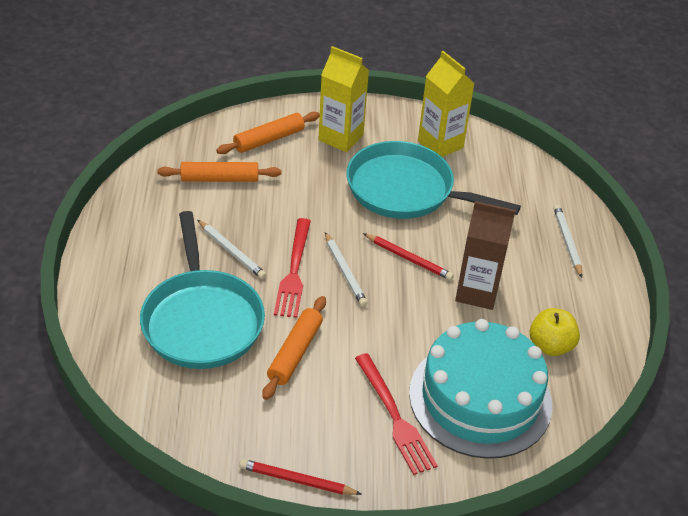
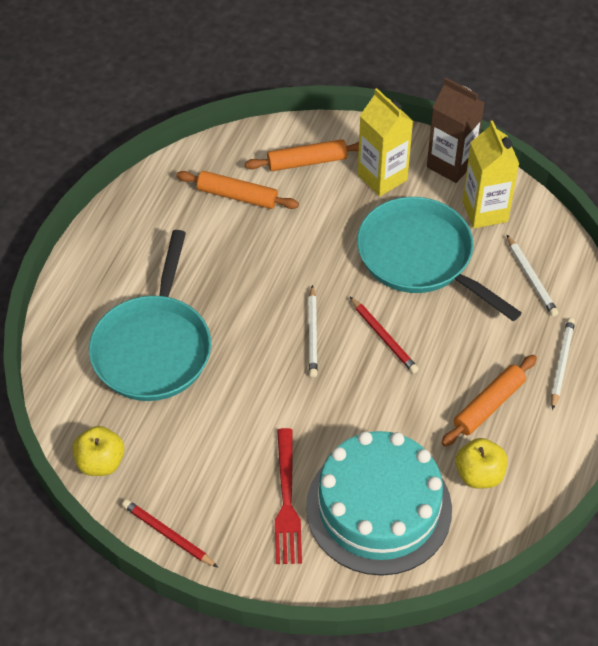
camera: 25 degrees right, 10 degrees up
white pencil [197,220,266,279] -> white pencil moved to [507,235,559,317]
orange rolling pin [262,296,326,400] -> orange rolling pin moved to [442,355,537,446]
red fork [274,218,311,318] -> none
brown carton [455,201,516,310] -> brown carton moved to [427,78,485,183]
none -> yellow apple [72,426,125,476]

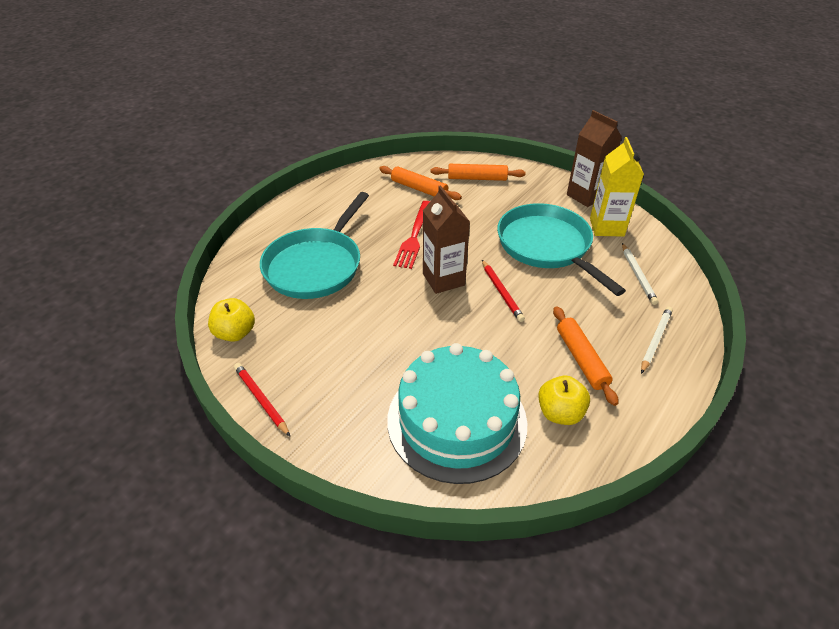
camera: 15 degrees right, 10 degrees down
red fork [275,428,302,564] -> red fork moved to [393,201,430,269]
white pencil [309,285,318,377] -> brown carton [423,185,470,294]
yellow carton [358,88,413,196] -> none
orange rolling pin [442,355,537,446] -> orange rolling pin turned 75 degrees counterclockwise [553,306,619,406]

